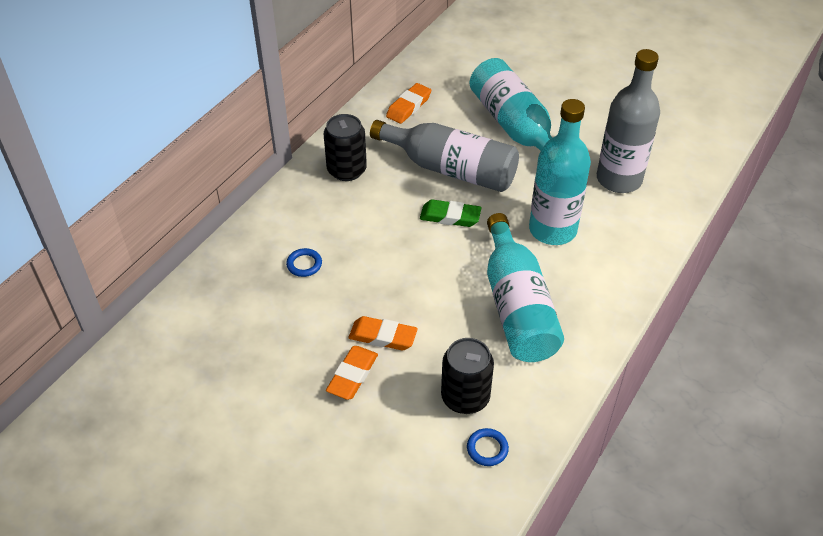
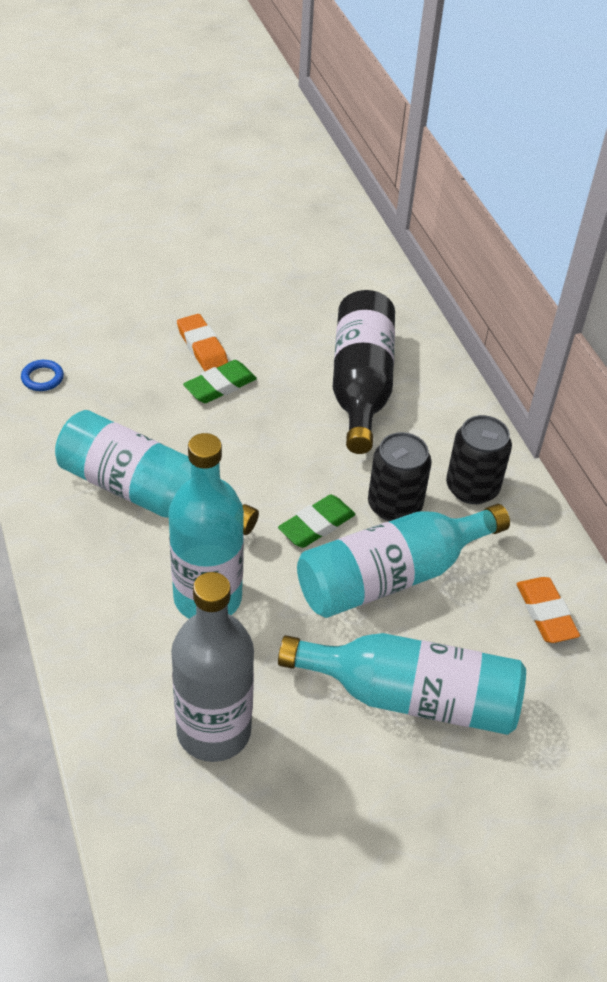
camera: 125 degrees right, 0 degrees up
blue ring [286,248,322,277] -> black bottle [332,290,395,454]
orange eraser [349,316,418,351] -> green eraser [183,360,257,403]
grey bottle [370,120,519,192] -> turquoise bottle [297,504,510,618]
black can [441,338,494,414] -> black can moved to [368,432,431,521]

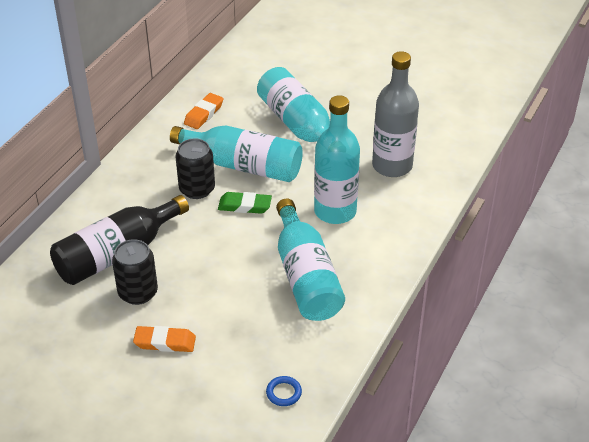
camera: 130 degrees left, 5 degrees down
orange eraser [177,314,228,371] -> orange eraser turned 75 degrees clockwise [133,326,196,352]
green eraser [183,360,257,403] -> none
black can [446,415,512,504] -> black can moved to [112,239,158,305]

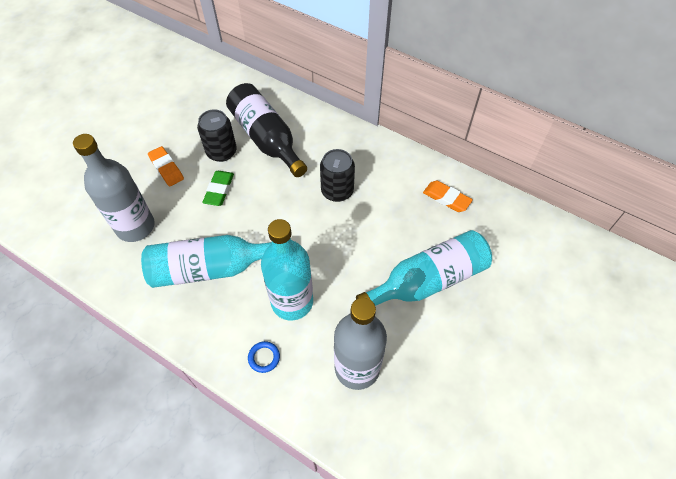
camera: 95 degrees right, 15 degrees up
orange eraser [133,326,196,352] -> orange eraser turned 45 degrees counterclockwise [148,146,184,187]
turquoise bottle [170,126,303,182] -> none
green eraser [218,192,272,214] -> green eraser moved to [203,171,234,206]
blue ring [266,376,302,406] -> blue ring moved to [248,341,280,373]
none -> grey bottle [73,134,155,242]

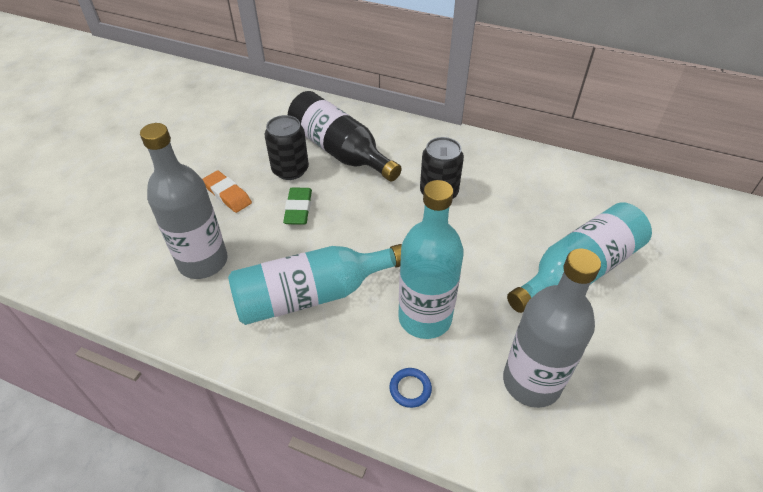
camera: 10 degrees left, 10 degrees down
orange eraser [423,181,473,212] -> none

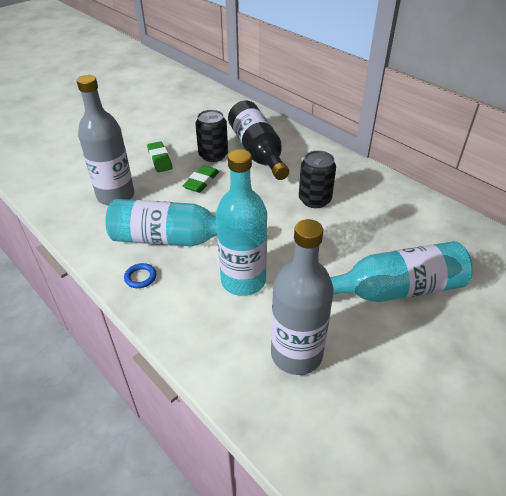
camera: 25 degrees right, 5 degrees down
orange eraser [202,171,252,213] -> green eraser [147,141,173,172]
blue ring [389,368,432,408] -> blue ring moved to [124,263,156,288]

